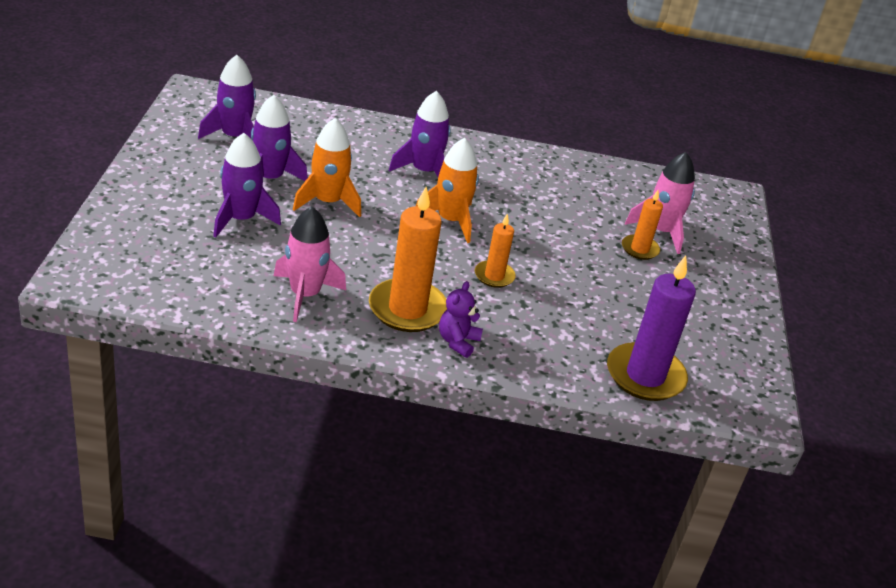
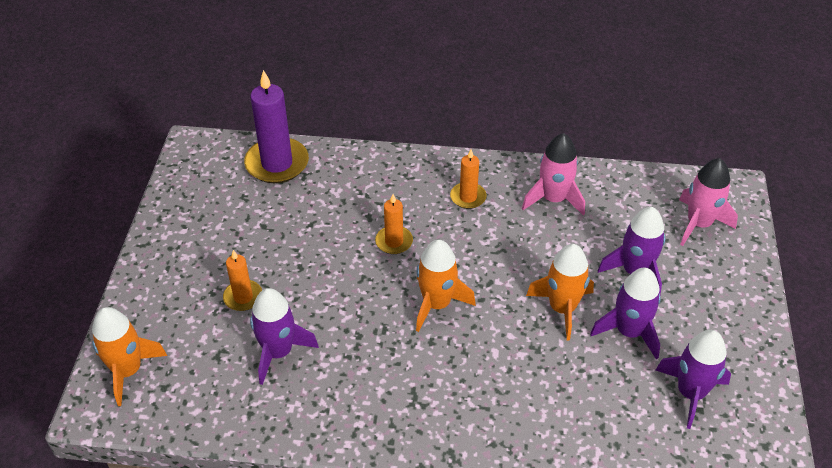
camera: 175 degrees left, 10 degrees up
orange candle [369,187,447,332] -> orange candle [450,149,486,209], size x0.55
purple rocket [389,91,451,177] -> purple rocket moved to [250,288,319,385]
purple teddy bear [439,281,483,358] -> none
pink rocket [625,152,695,254] -> pink rocket moved to [679,158,738,246]
none -> orange rocket [92,307,167,406]

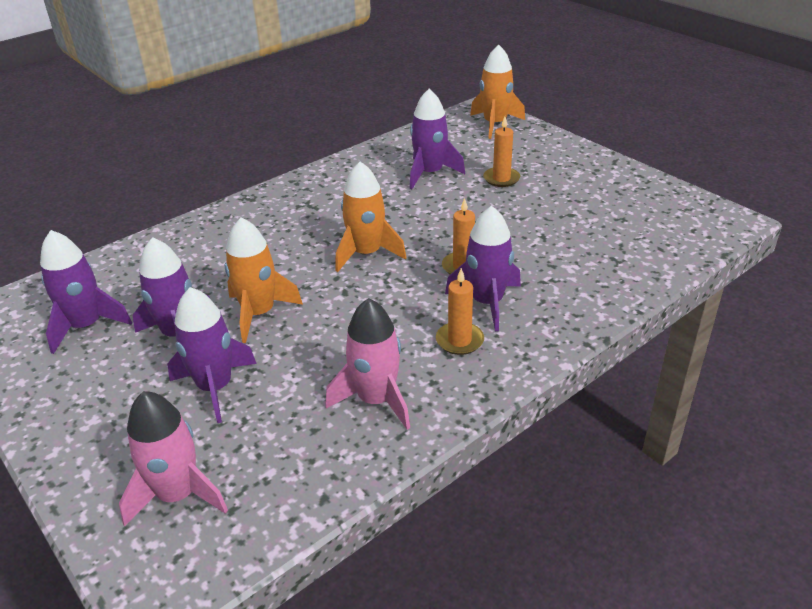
camera: 135 degrees right, 10 degrees down
purple candle [244,70,309,183] -> none
none -> purple rocket [445,206,521,331]

